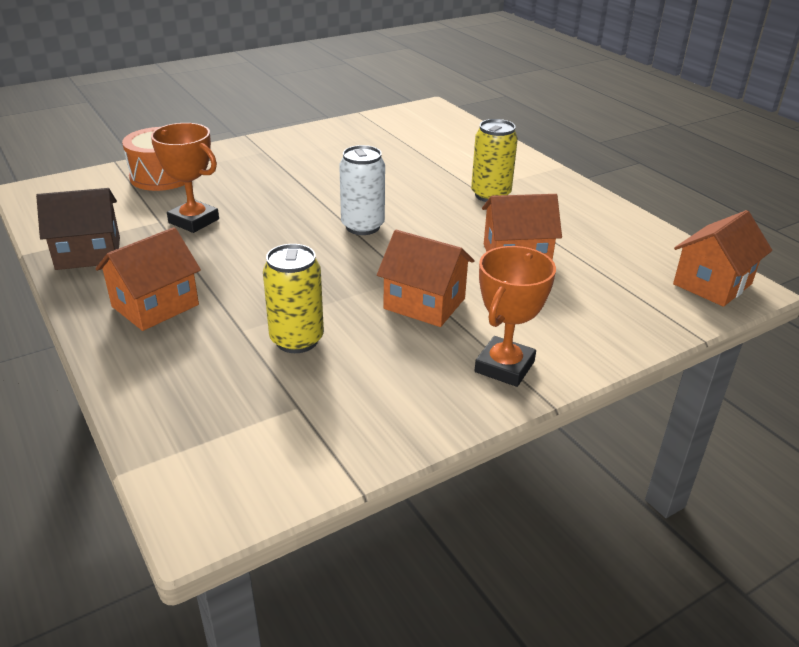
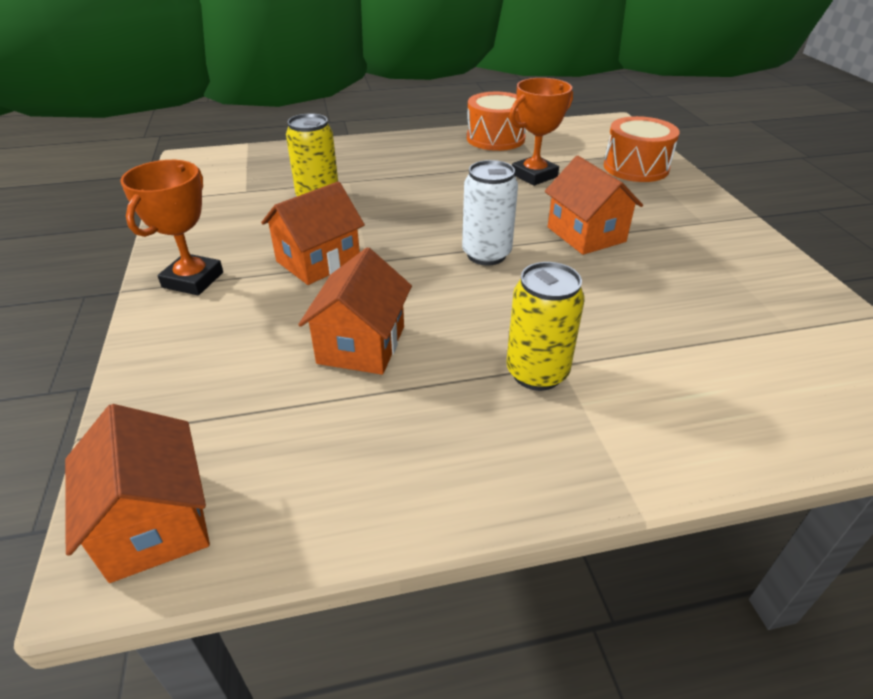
camera: 110 degrees right, 5 degrees up
brown house [36,188,120,270] -> orange drum [467,92,526,151]
orange house [95,227,201,331] -> orange house moved to [545,156,643,255]
orange trophy [475,246,556,387] -> orange trophy turned 60 degrees clockwise [120,160,223,295]

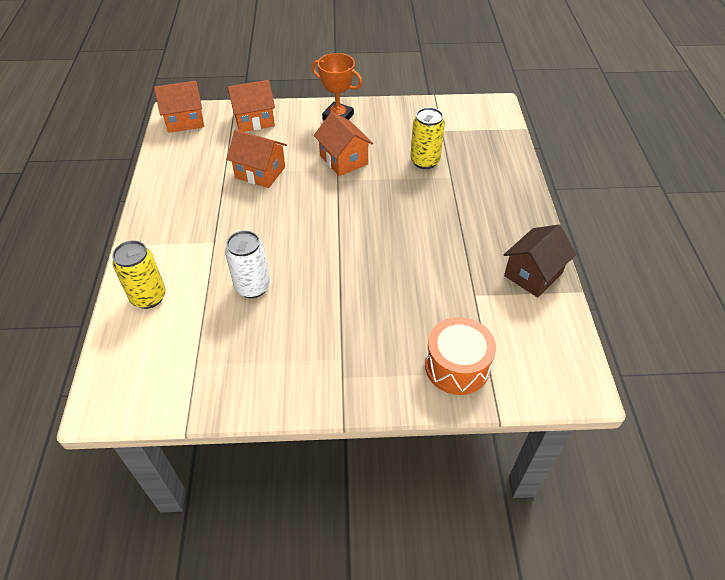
camera: 100 degrees right, 10 degrees up
white can [462,160,518,265] -> white can moved to [225,230,270,298]
orange drum [467,92,526,151] -> brown house [504,225,576,298]
yellow can [506,262,585,391] -> yellow can moved to [112,240,166,309]
orange trophy [510,78,573,186] -> none
orange house [545,156,643,255] -> orange house moved to [228,80,275,132]

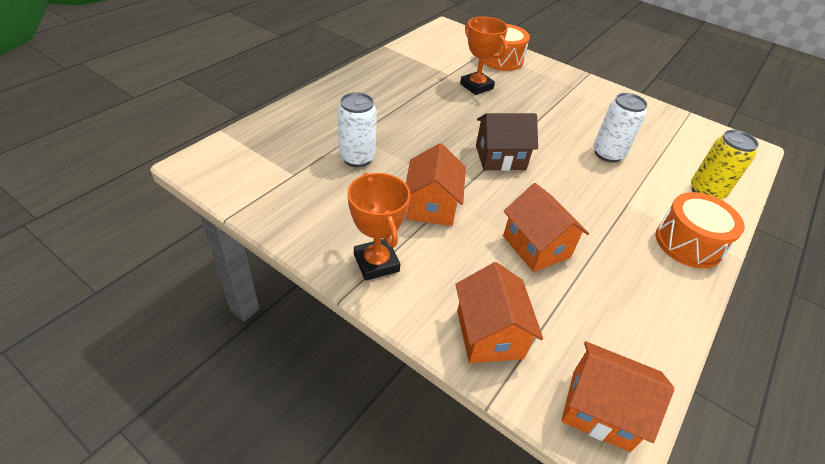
camera: 145 degrees left, 5 degrees down
orange house [228,80,275,132] -> orange house turned 60 degrees clockwise [455,262,543,363]
yellow can [410,107,445,169] -> white can [337,92,377,167]
brown house [504,225,576,298] -> brown house moved to [476,113,538,171]
none -> orange trophy [460,17,508,95]
none -> orange drum [656,192,745,268]

